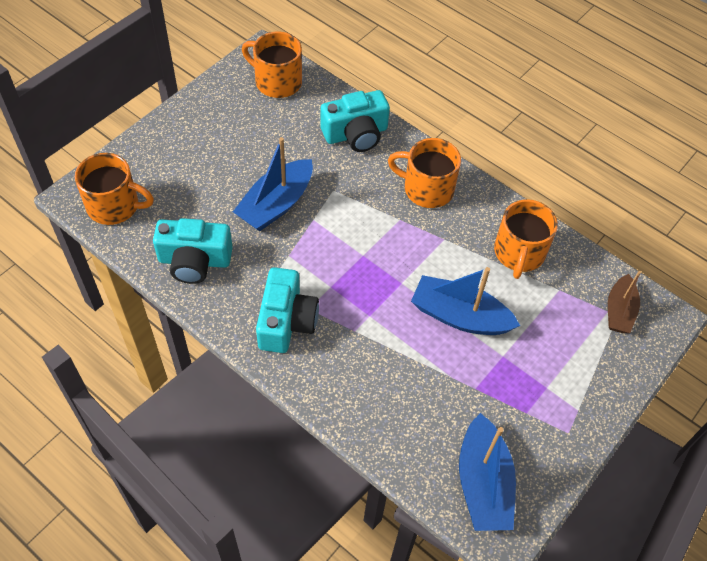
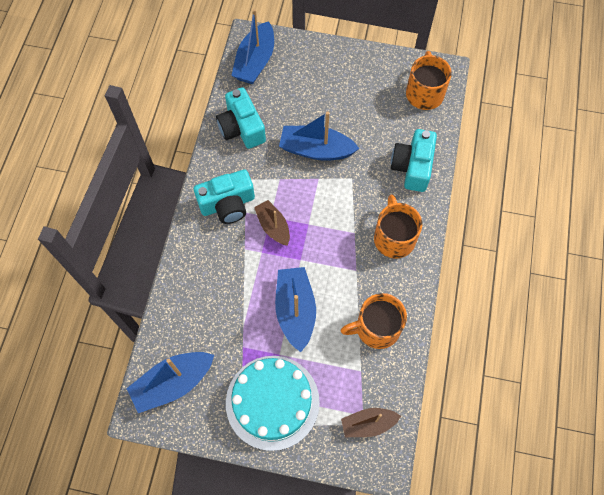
camera: 65 degrees right, 10 degrees up
orange mug [75,153,154,225] -> blue boat [231,9,274,84]
turquoise camera [320,90,390,152] -> turquoise camera turned 60 degrees clockwise [391,129,437,192]
none -> turquoise cake [226,356,320,451]
none -> brown boat [254,200,290,246]

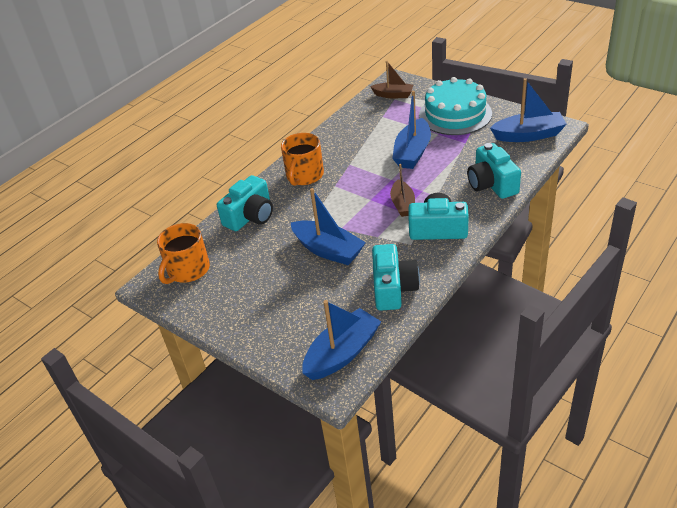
camera: 150 degrees left, 25 degrees down
orange mug [340,293,407,349] -> none
none -> turquoise camera [467,143,521,199]

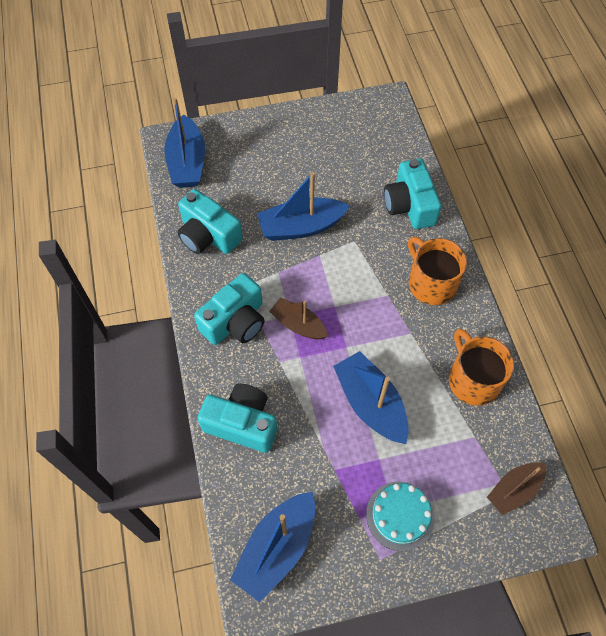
camera: 125 degrees right, 20 degrees up
orange mug [157,223,210,284] -> orange mug moved to [449,329,514,406]
turquoise cake [419,77,492,135] -> turquoise cake [366,481,435,551], size x0.59

